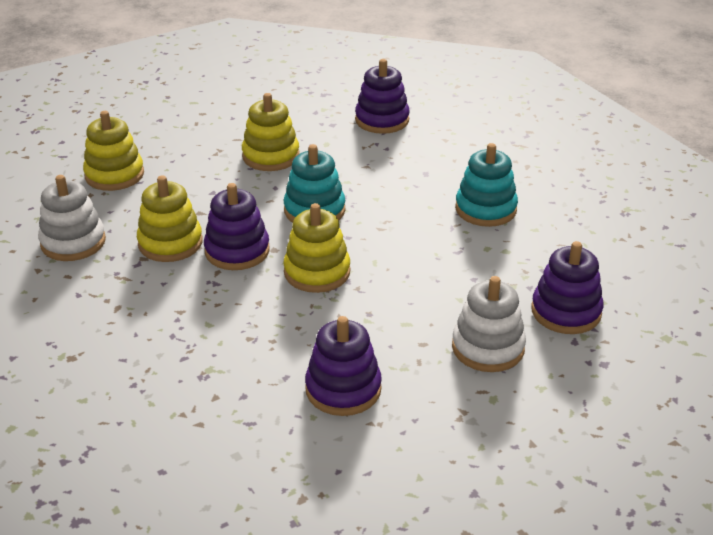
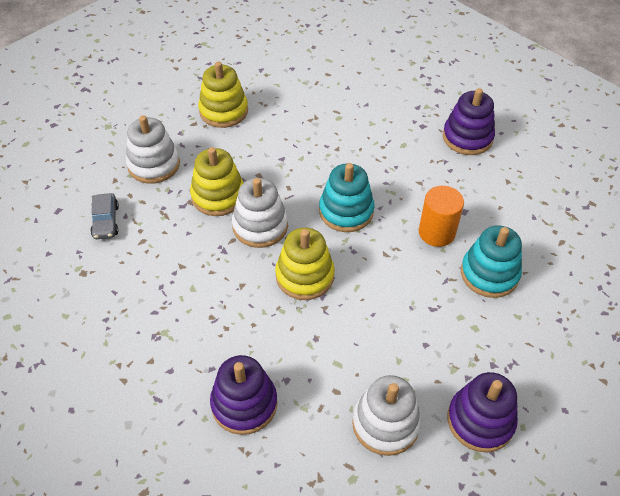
camera: 30 degrees right, 15 degrees up
purple stacking toy [204,183,270,270] -> white stacking toy [232,178,288,248]
yellow stacking toy [242,93,300,171] -> none
none -> grey car [90,193,119,239]
none -> orange cylinder [419,186,464,247]

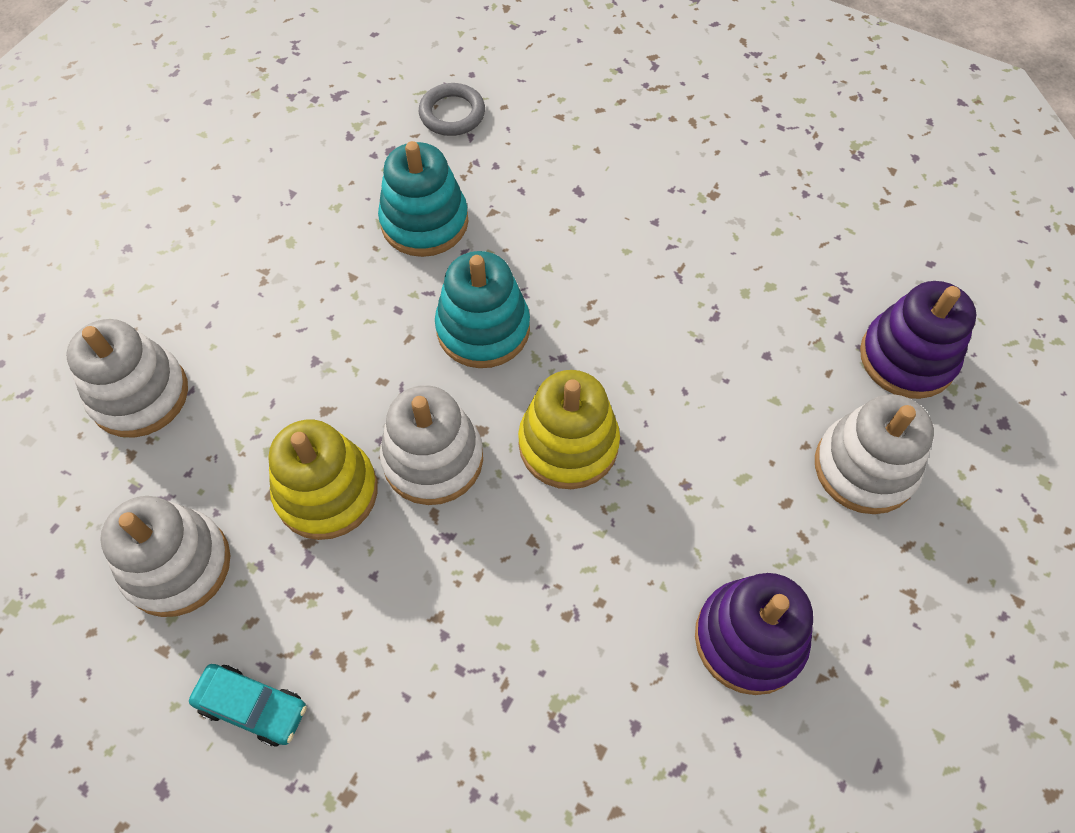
camera: 60 degrees left, 10 degrees up
grey car [90,193,119,239] -> turquoise car [189,664,307,746]
yellow stacking toy [198,62,248,128] -> white stacking toy [66,319,188,438]
orange cylinder [419,186,464,247] -> none
purple stacking toy [443,88,495,155] -> grey ring [419,83,485,136]
turquoise stacking toy [461,225,522,298] -> turquoise stacking toy moved to [378,141,468,257]

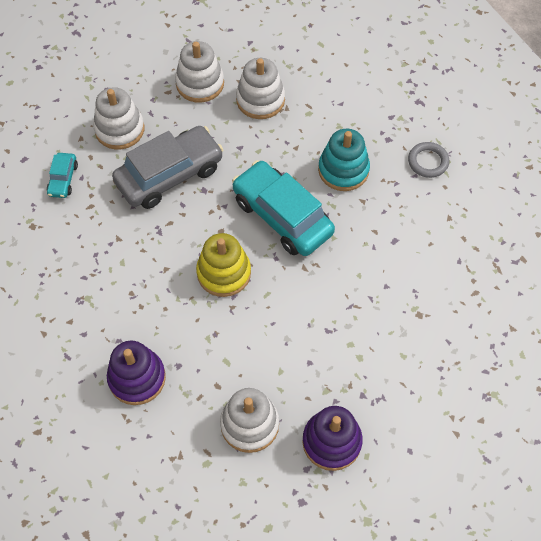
camera: 75 degrees right, 0 degrees up
yellow stacking toy [268,420,378,540] -> grey car [112,126,224,209]
white stacking toy [380,385,483,505] -> white stacking toy moved to [236,58,285,119]
turquoise stacking toy [435,251,530,368] -> turquoise car [232,160,335,256]

